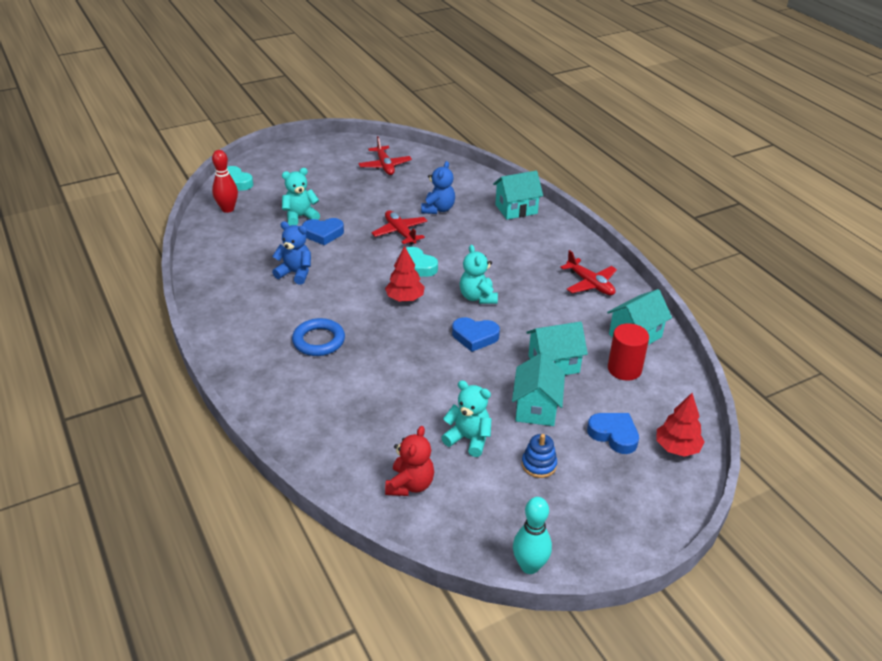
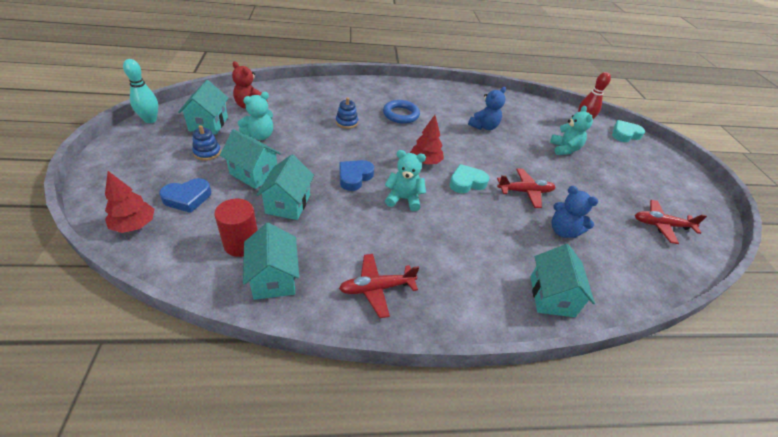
camera: 110 degrees right, 5 degrees up
blue heart [302,218,344,245] -> none
none -> turquoise house [178,80,229,135]
none -> blue stacking toy [336,97,358,129]

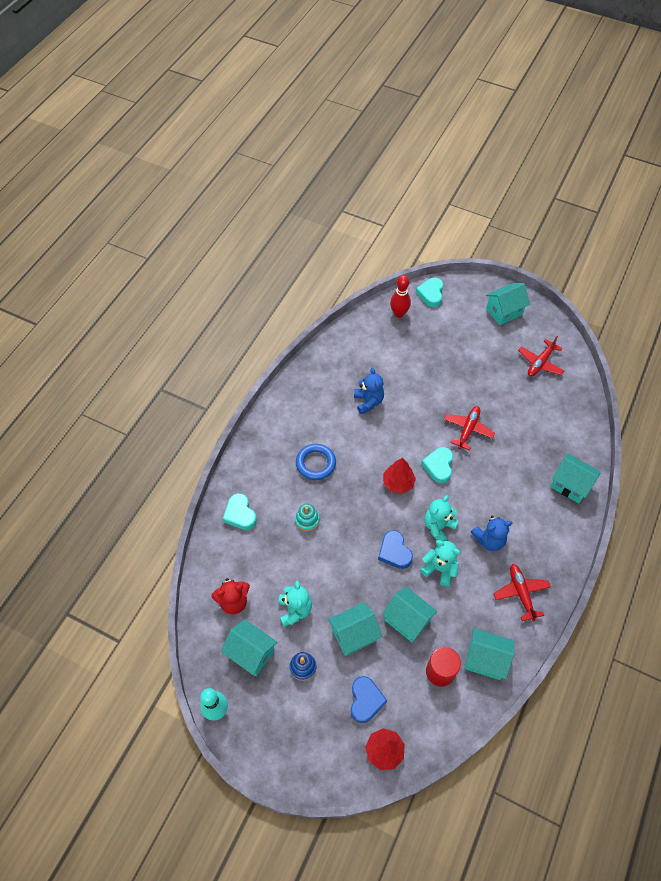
camera: 55 degrees left, 15 degrees up
blue stacking toy [336,97,358,129] -> turquoise stacking toy [295,503,319,531]
red plane [339,254,419,318] -> red plane turned 150 degrees clockwise [493,564,551,621]
turquoise teddy bear [550,105,593,155] -> turquoise teddy bear moved to [420,540,461,586]
blue teddy bear [552,186,598,238] -> blue teddy bear moved to [471,516,513,551]
none -> turquoise heart [223,493,257,530]
none -> turquoise house [486,283,530,325]

